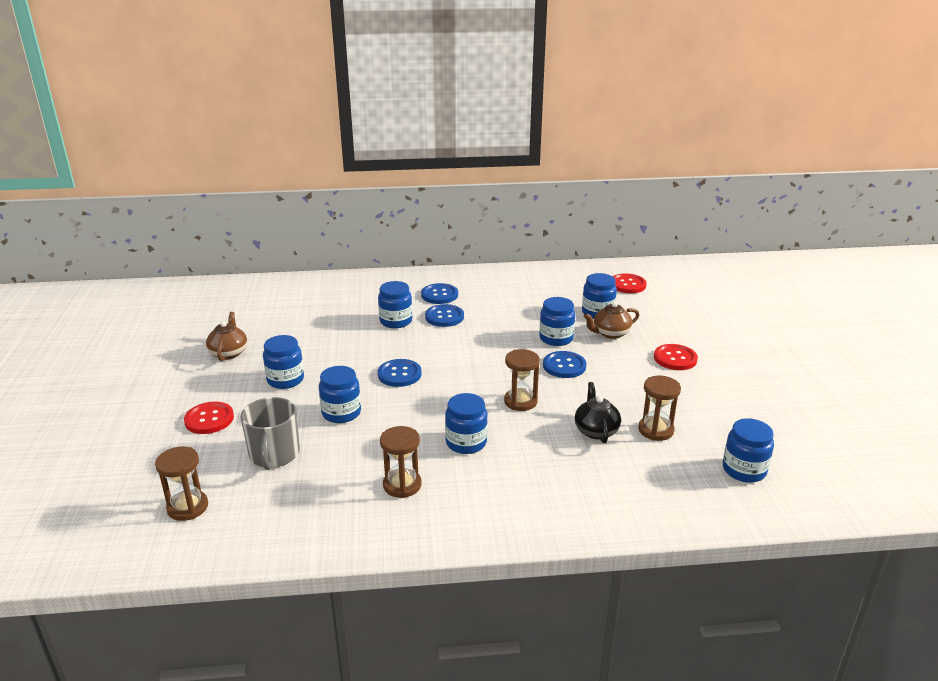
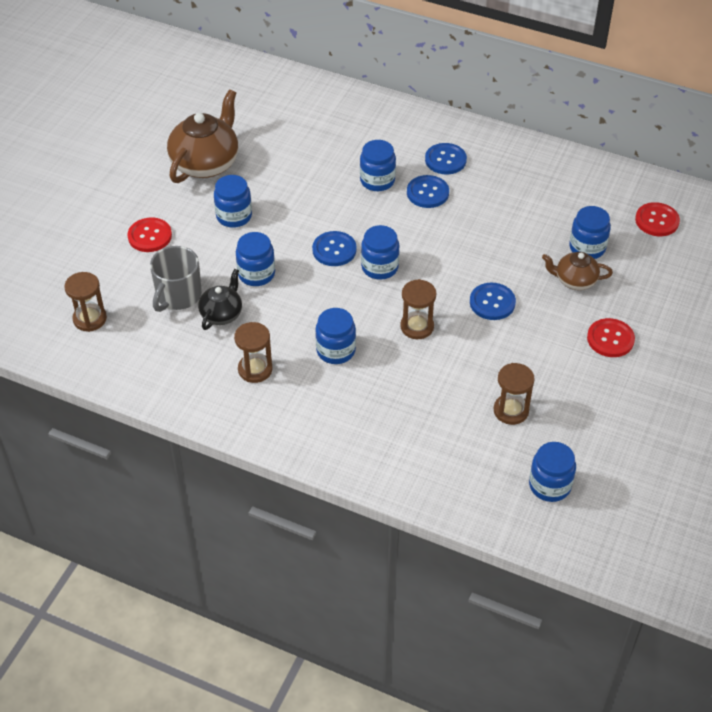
camera: 30 degrees right, 20 degrees up
brown teapot [206,312,247,361] -> brown teapot [167,90,238,183], size x1.79
blue jar [539,297,575,346] -> blue jar moved to [361,225,400,280]
black teapot [575,382,621,443] -> black teapot moved to [198,269,242,330]

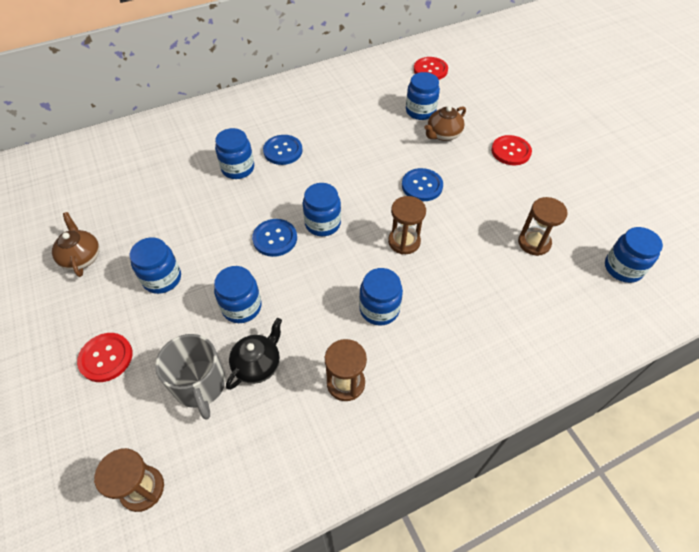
camera: 50 degrees left, 5 degrees up
brown teapot [167,90,238,183] -> brown teapot [52,212,100,277], size x0.56
black teapot [198,269,242,330] -> black teapot turned 60 degrees clockwise [226,318,282,390]
blue button [425,143,467,175] -> none

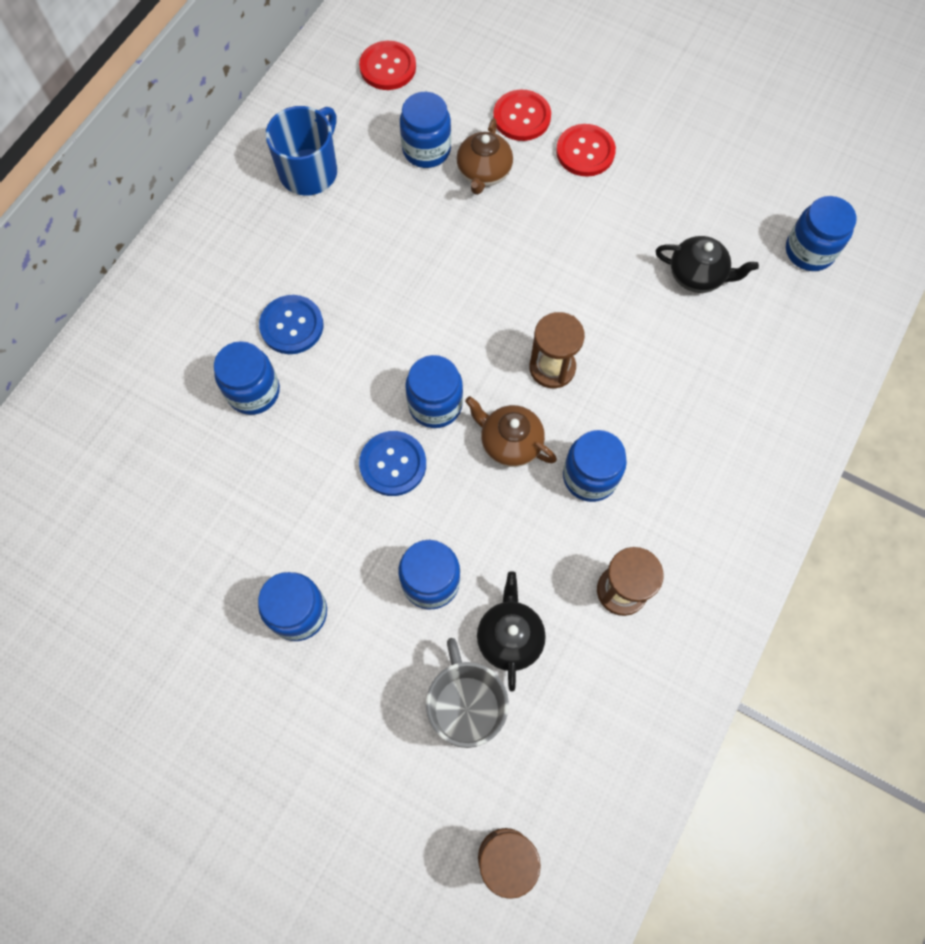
camera: 35 degrees left, 15 degrees up
brown teapot [52,212,100,277] -> brown teapot moved to [465,396,557,467]
red button [77,333,133,382] -> red button moved to [493,90,551,141]
grey mug [155,334,226,420] -> grey mug turned 135 degrees counterclockwise [426,638,509,748]
blue button [402,168,443,201] -> none
brown hourglass [518,197,568,256] -> black teapot [656,236,759,293]
none -> blue mug [266,106,337,196]

